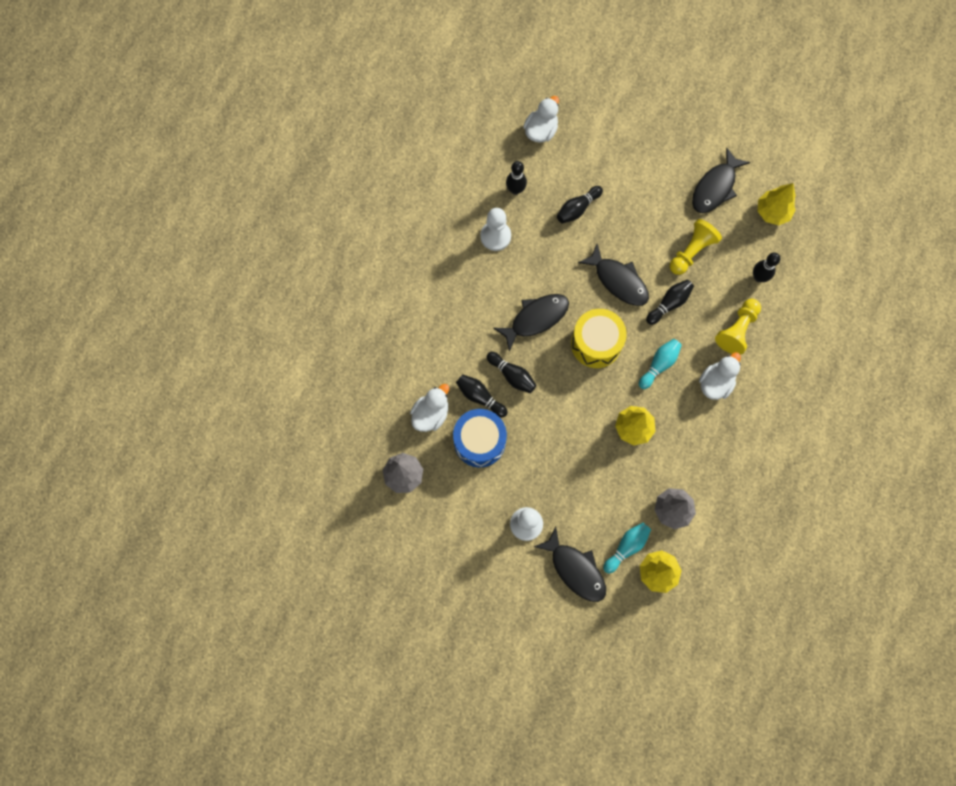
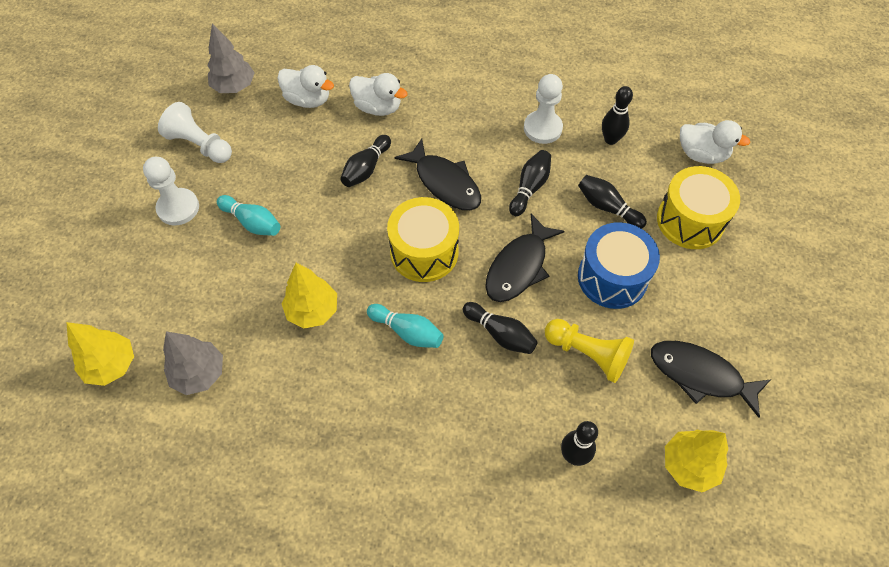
camera: 80 degrees right, 15 degrees down
blue drum [453,409,507,467] -> blue drum moved to [578,222,660,309]
black bowling pin [456,374,508,417] -> black bowling pin moved to [509,150,551,216]
black fish [534,527,606,602] -> none
turquoise bowling pin [603,523,651,574] -> turquoise bowling pin moved to [217,195,280,236]
white duck [699,352,741,400] -> white duck moved to [349,73,408,116]
yellow pawn [715,299,761,355] -> none
none -> white pawn [158,102,232,163]
none -> yellow drum [657,166,740,249]

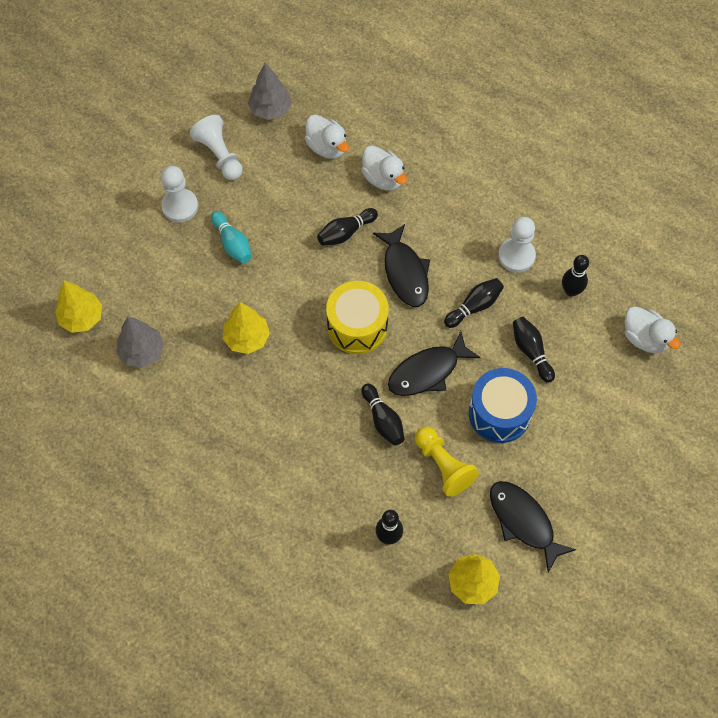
camera: 25 degrees right, 5 degrees up
turquoise bowling pin [367,304,444,348] -> none
yellow drum [657,166,740,249] -> none

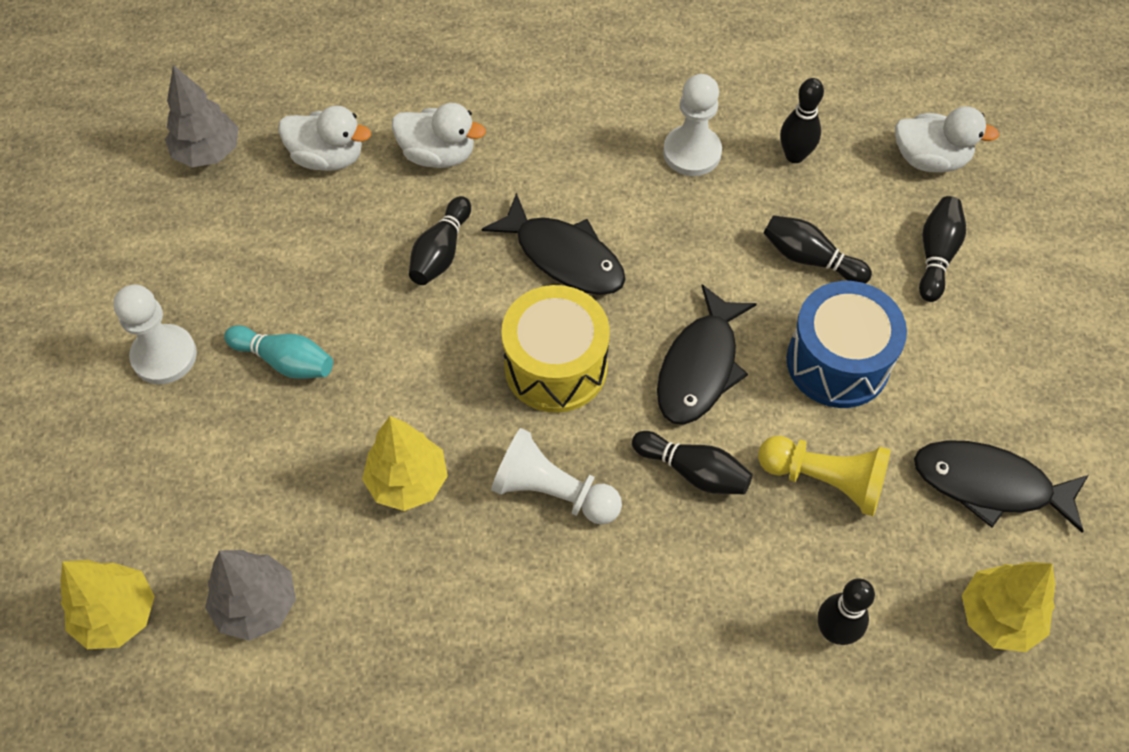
camera: 35 degrees left, 5 degrees down
white pawn [190,115,243,180] -> white pawn moved to [491,428,622,525]
black bowling pin [444,278,504,328] -> black bowling pin moved to [919,196,966,302]

